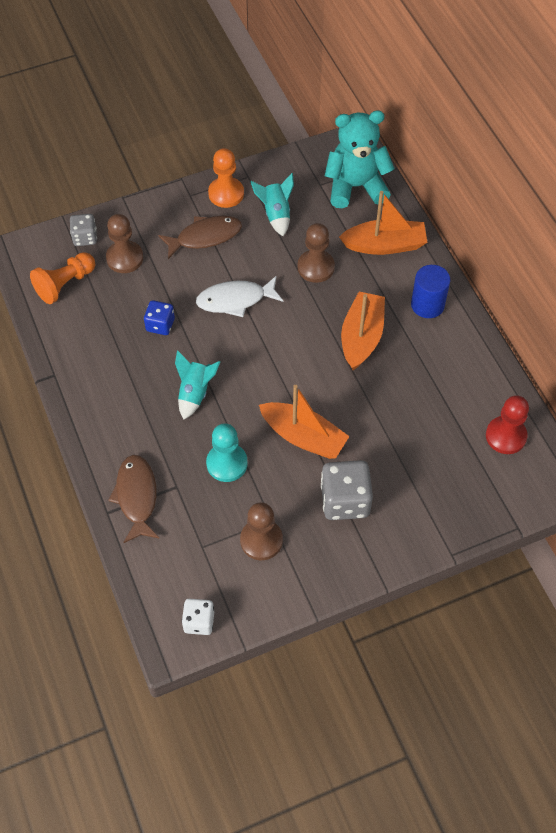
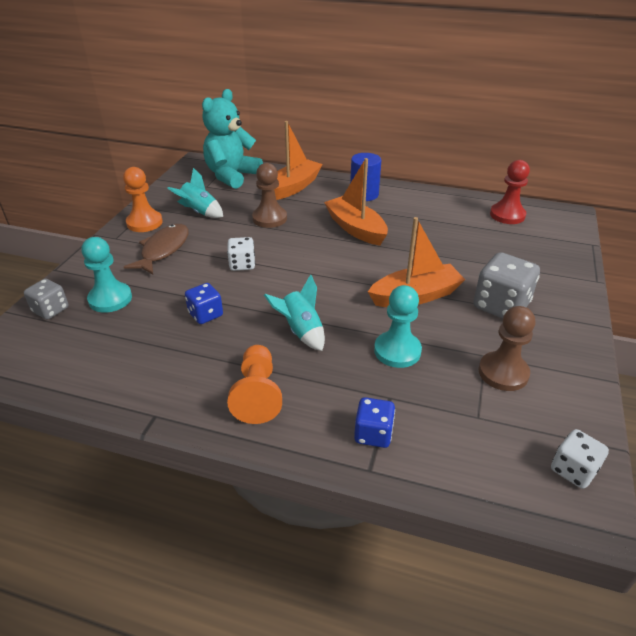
camera: 50 degrees left, 20 degrees down
orange pawn [30,252,95,304] -> orange pawn moved to [227,345,282,424]
brown pawn [106,214,143,273] -> turquoise pawn [81,237,132,313]
brown fish [108,455,160,543] -> blue dice [354,397,395,448]
white fish [196,276,283,317] -> white dice [227,237,255,271]

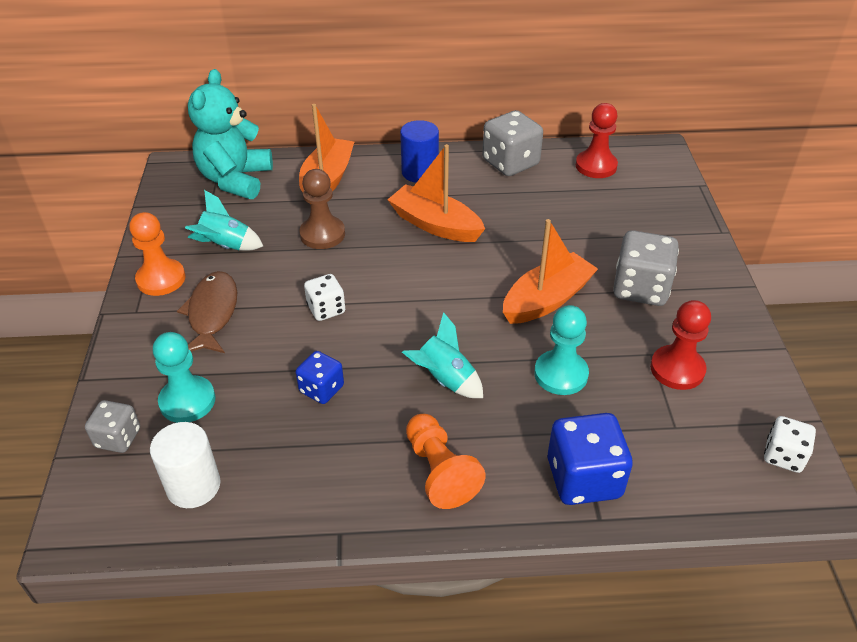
camera: 20 degrees left, 5 degrees up
blue dice [354,397,395,448] -> blue dice [547,413,633,505], size x1.69
brown pawn [479,306,535,391] -> red pawn [650,300,711,390]
none -> white cylinder [150,422,221,508]
none -> grey dice [482,110,543,176]

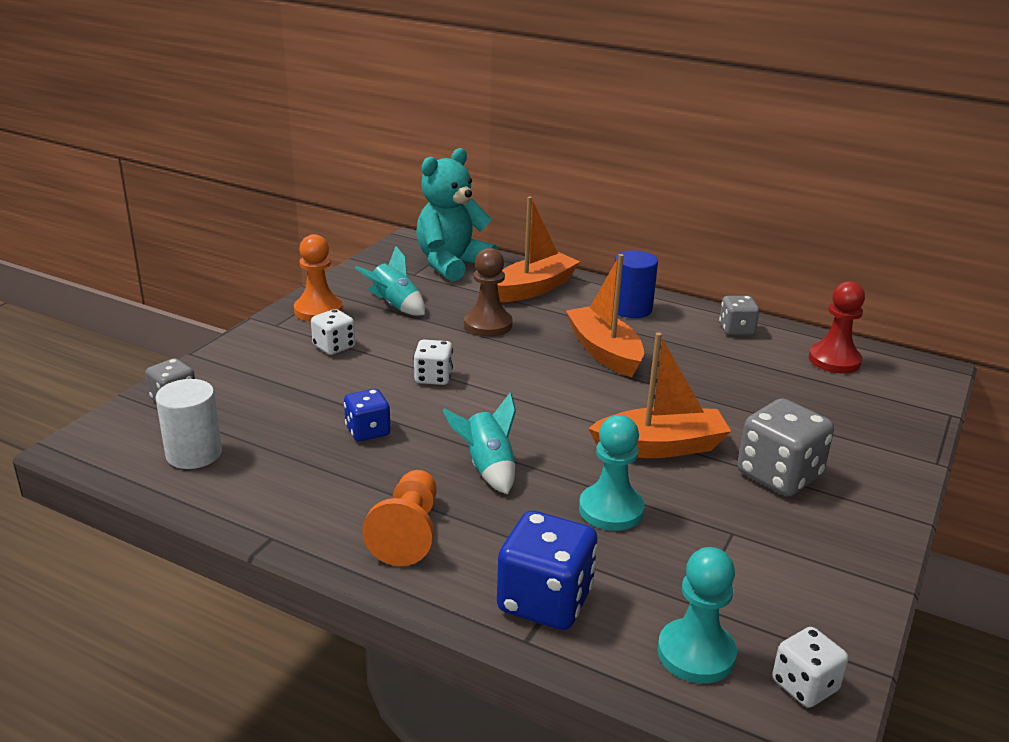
camera: 30 degrees right, 15 degrees down
turquoise pawn [153,332,216,423] -> turquoise pawn moved to [657,547,737,684]
brown fish [177,271,237,353] -> white dice [311,309,355,355]
grey dice [482,110,543,176] -> grey dice [719,296,759,335], size x0.59
red pawn [650,300,711,390] -> none

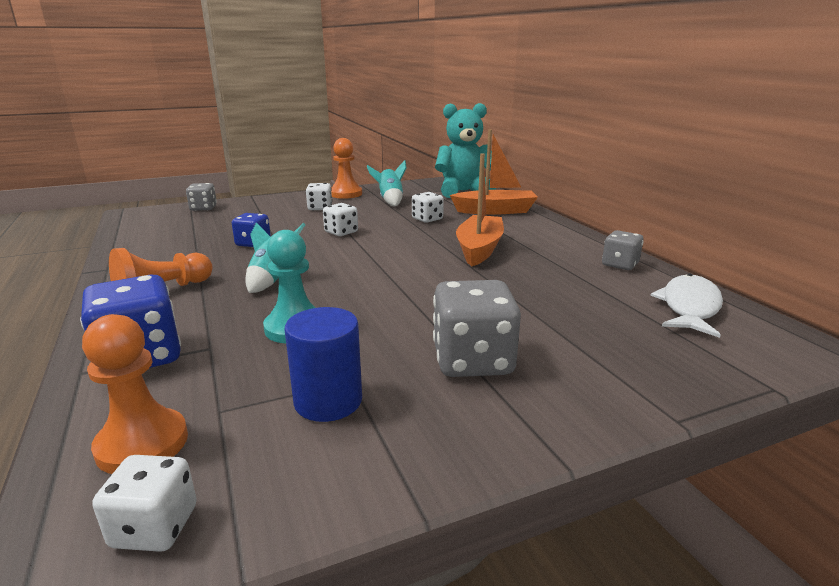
camera: 40 degrees right, 5 degrees down
white cylinder [156,379,222,469] -> none
brown pawn [464,248,513,337] -> white dice [412,192,444,223]
orange boat [588,332,731,458] -> none
blue cylinder [615,250,658,318] -> blue cylinder moved to [285,307,362,422]
turquoise pawn [657,547,737,684] -> orange pawn [82,314,188,474]
red pawn [809,281,865,373] -> white fish [650,274,723,338]

